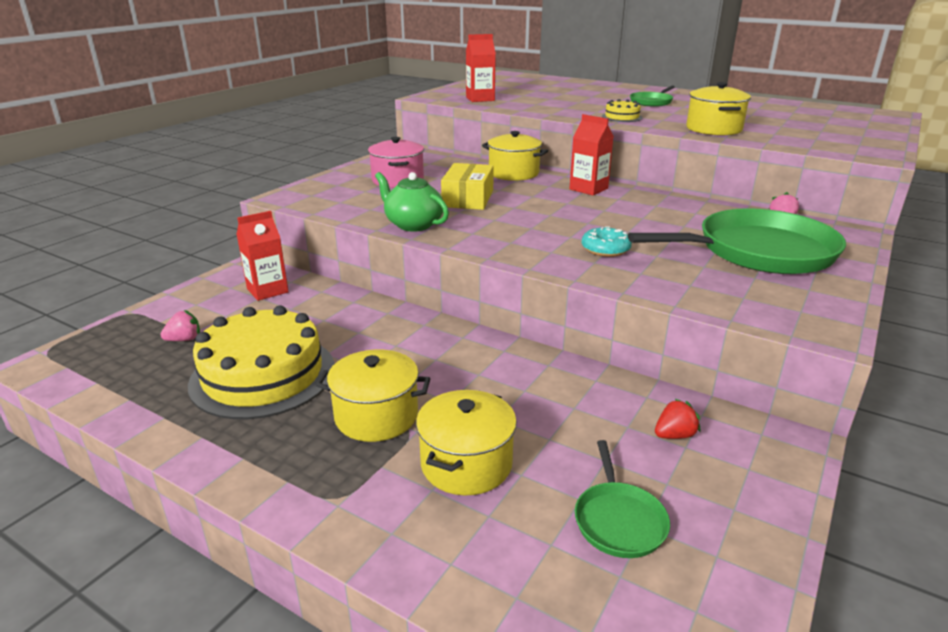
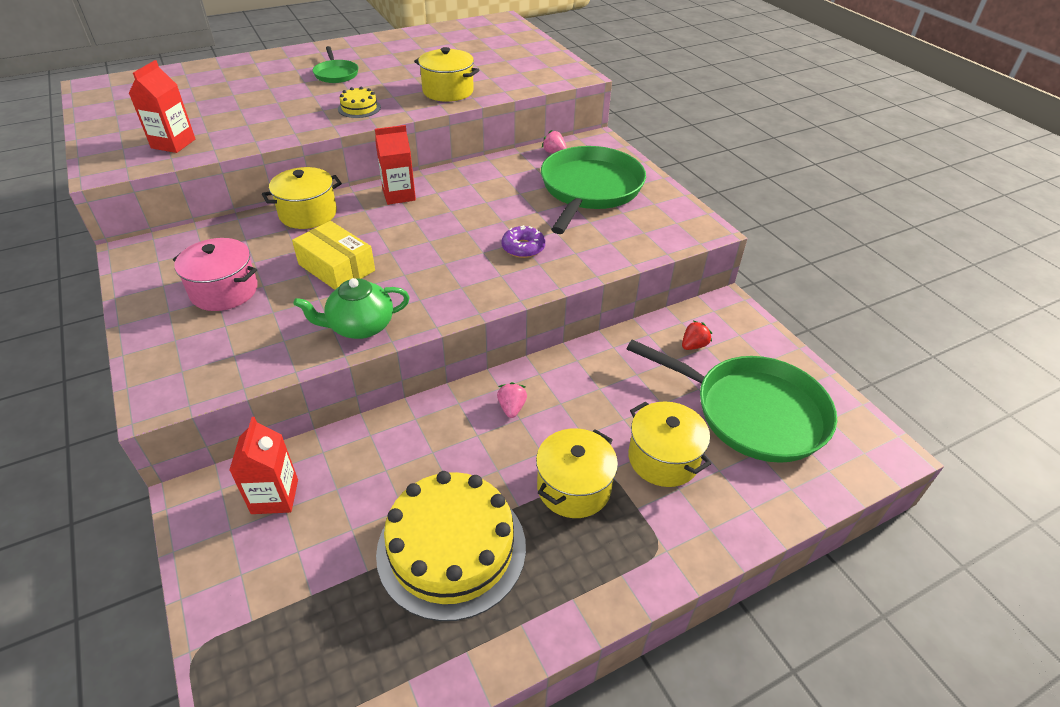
camera: 60 degrees left, 15 degrees up
pink strawberry [160,310,200,341] -> pink strawberry moved to [497,382,527,418]
green pan [575,440,670,558] -> green pan [627,339,837,463], size x2.15
turquoise donut [582,226,632,257] -> purple donut [501,225,545,258]
red strawberry [655,399,700,439] -> red strawberry turned 45 degrees clockwise [682,321,712,350]

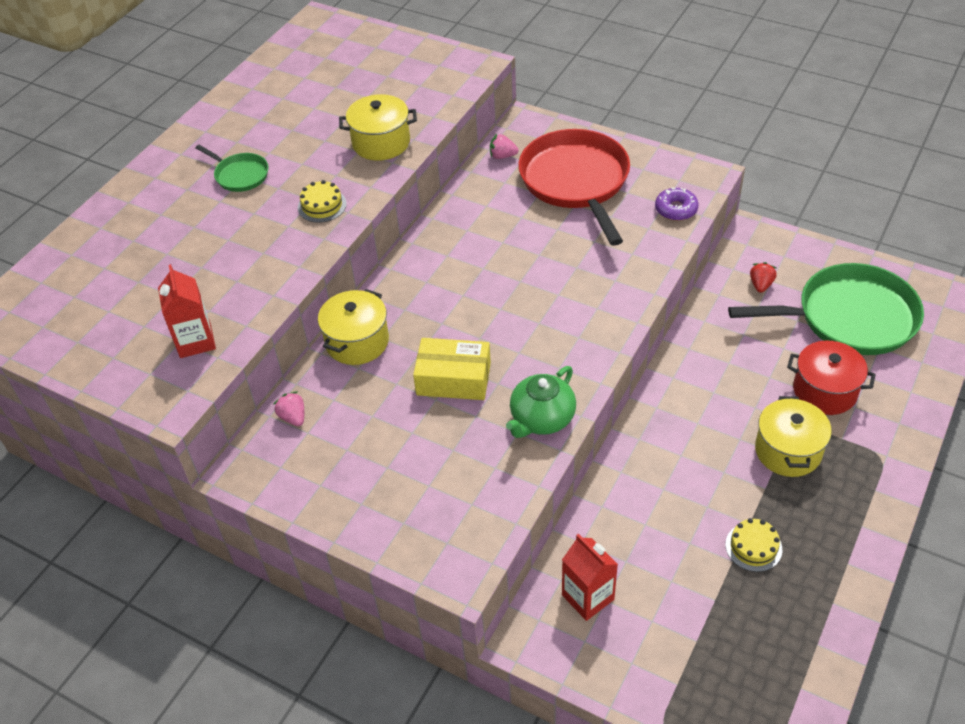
camera: 30 degrees left, 5 degrees up
pink pot [173,238,258,311] -> none
red carton [375,125,416,205] -> none
yellow cake [376,471,526,621] -> yellow cake [725,518,782,572], size x0.43
pink strawberry [497,382,527,418] -> pink strawberry moved to [273,391,304,426]
purple donut [501,225,545,258] -> purple donut moved to [655,188,699,221]
green pan [541,146,646,234] -> red pan [518,129,630,246]
yellow pot [628,401,711,487] -> red pot [787,341,876,415]

